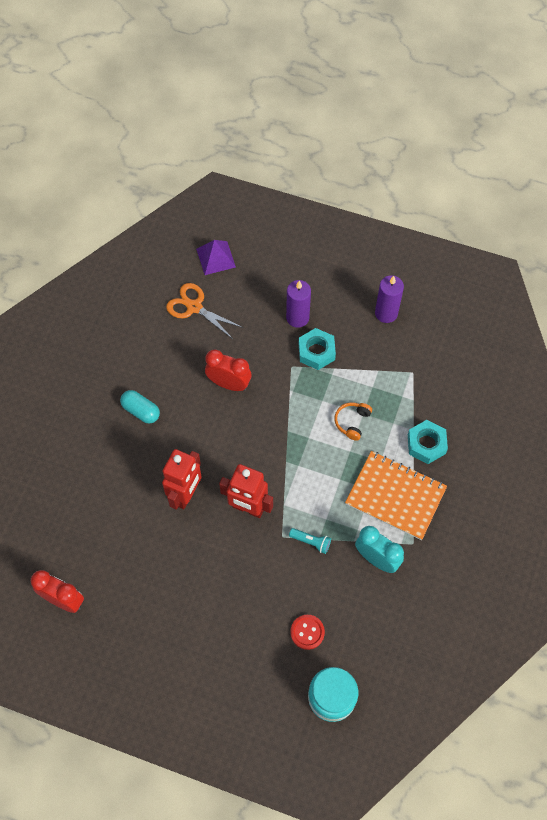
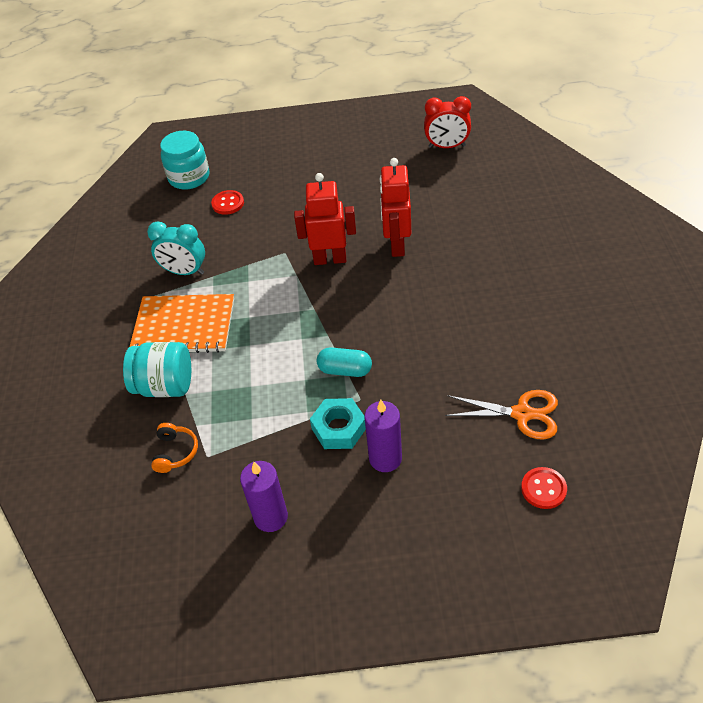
camera: 160 degrees right, 15 degrees down
turquoise capsule [120,390,160,423] -> turquoise capsule moved to [317,347,372,377]
purple pyramid [196,240,236,275] -> red button [521,467,567,509]
red clock [205,350,251,391] -> none
turquoise flashlight [289,528,331,554] -> none
orange headphones [335,402,372,441] -> orange headphones moved to [151,423,198,473]
turquoise nut [408,420,448,464] -> turquoise jar [123,342,191,397]

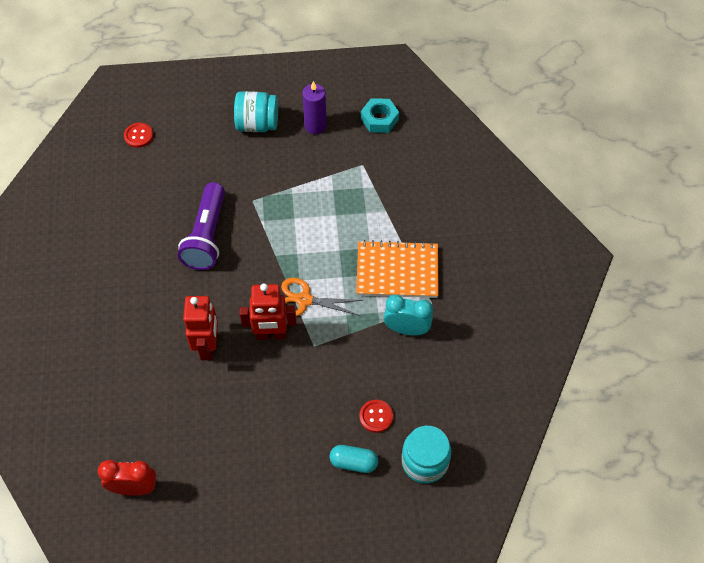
camera: 175 degrees right, 10 degrees up
turquoise jar [123,342,191,397] -> turquoise jar moved to [234,91,278,132]
orange headphones [151,423,198,473] -> none
turquoise nut [310,398,366,449] -> turquoise nut moved to [361,98,399,133]
turquoise capsule [317,347,372,377] -> turquoise capsule moved to [330,445,378,473]
purple candle [364,400,402,472] -> none
orange scissors [445,390,558,439] -> orange scissors moved to [281,278,363,317]
none -> purple flashlight [178,182,225,270]

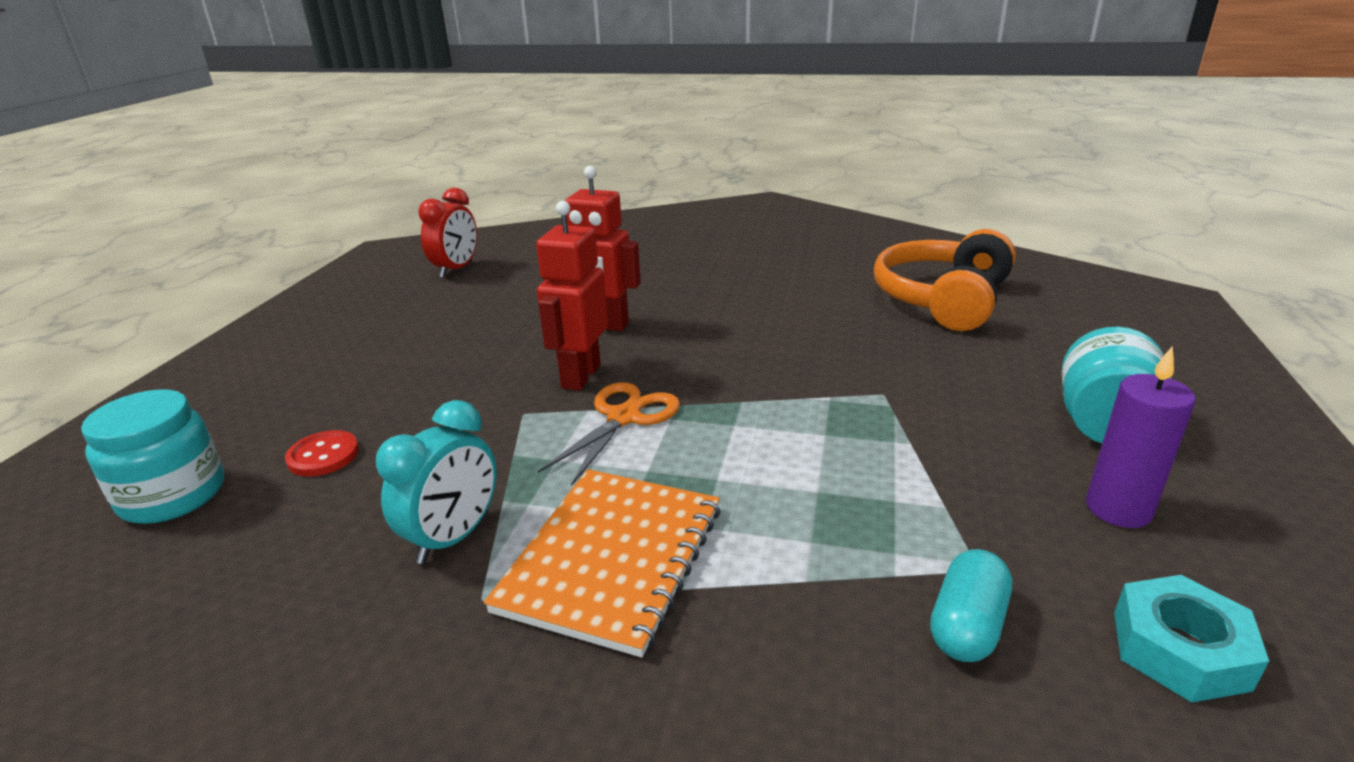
camera: 110 degrees right, 30 degrees down
red button [124,123,153,148] -> none
purple flashlight [178,182,225,270] -> none
turquoise capsule [330,445,378,473] -> turquoise capsule moved to [930,549,1012,662]
none -> orange headphones [874,229,1016,331]

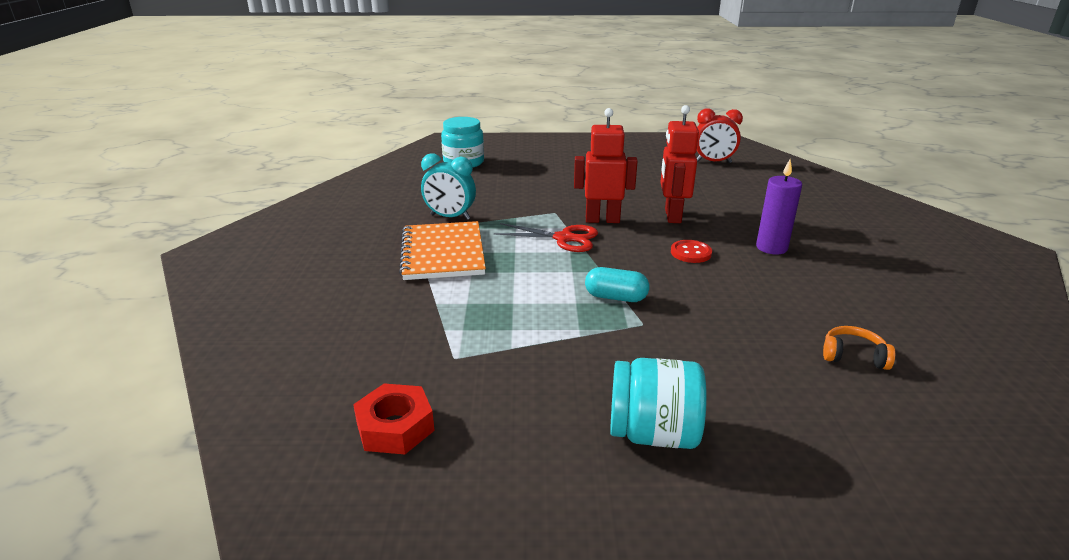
camera: 75 degrees right, 0 degrees up
red button [285,430,359,477] -> red button moved to [671,240,712,263]
orange notebook [484,469,720,657] -> orange notebook turned 75 degrees clockwise [399,221,486,280]
orange scissors [538,382,680,486] -> red scissors [494,223,598,252]
orange headphones [874,229,1016,331] -> orange headphones [823,326,895,370], size x0.42
turquoise capsule [930,549,1012,662] -> turquoise capsule moved to [585,267,649,302]
purple candle [1086,346,1196,528] -> purple candle moved to [756,159,802,255]
turquoise nut [1114,575,1269,703] -> red nut [353,383,435,454]

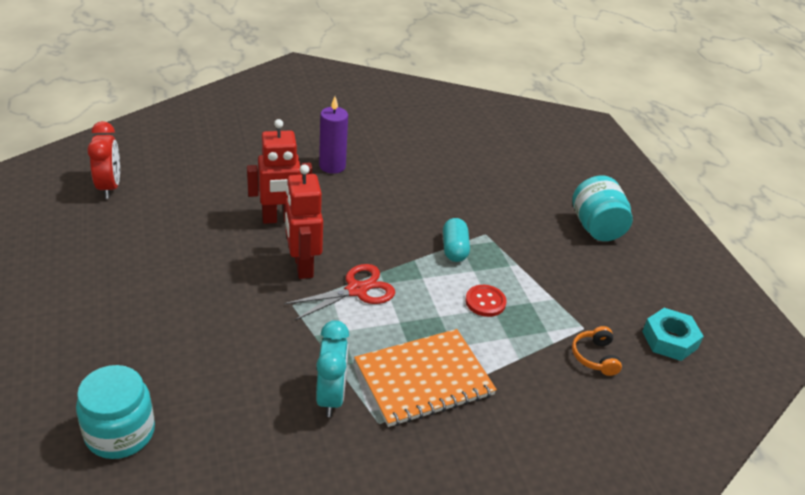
camera: 110 degrees left, 10 degrees up
red nut [353,383,435,454] -> turquoise nut [642,308,704,361]
red scissors [494,223,598,252] -> red scissors turned 60 degrees clockwise [284,264,395,321]
red button [671,240,712,263] -> red button moved to [465,285,506,317]
orange headphones [823,326,895,370] -> orange headphones moved to [572,326,622,376]

